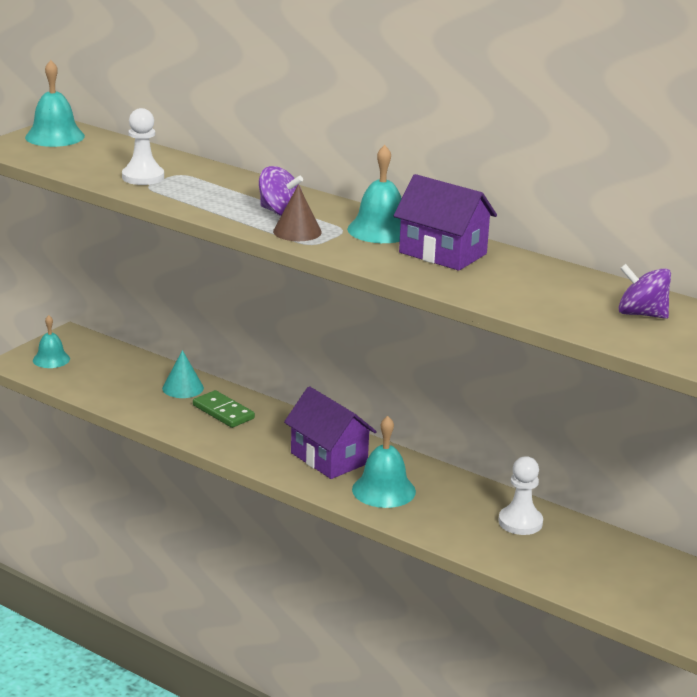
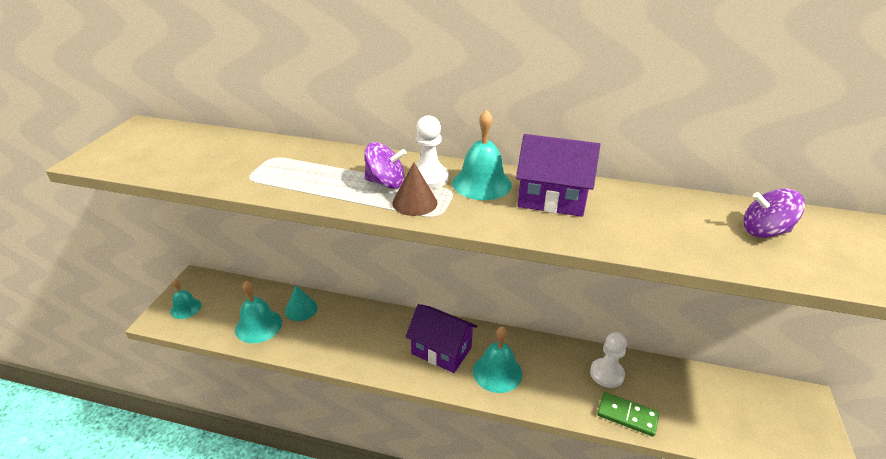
camera: 20 degrees left, 10 degrees up
turquoise bell [25,60,85,147] -> turquoise bell moved to [235,281,282,343]
white pawn [122,108,164,185] -> white pawn moved to [416,115,449,189]
green domino [193,390,255,428] -> green domino moved to [597,392,659,437]

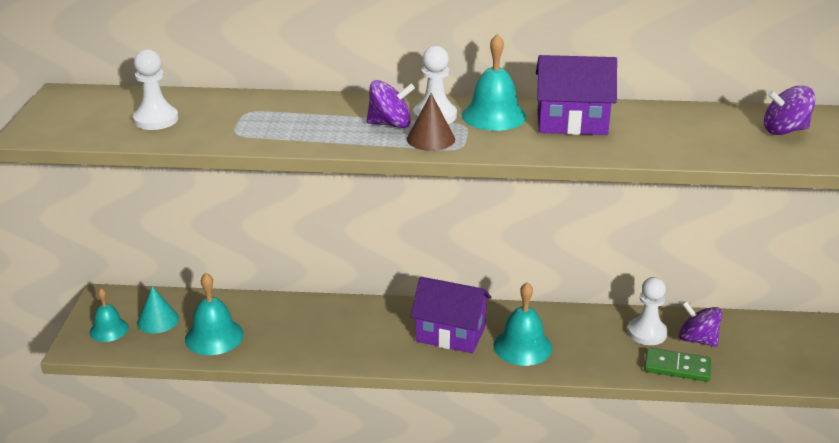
camera: 10 degrees left, 5 degrees down
turquoise cone [285,285,317,321] -> turquoise cone moved to [137,286,179,333]
none -> white pawn [133,49,178,130]
none -> purple spinning top [678,301,722,347]

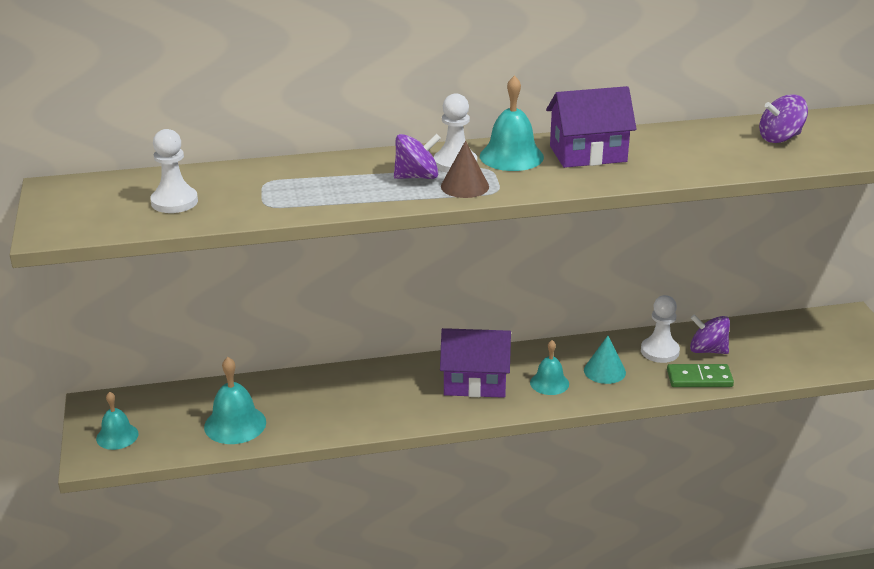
camera: 15 degrees left, 0 degrees up
turquoise cone [137,286,179,333] -> turquoise cone moved to [584,336,626,384]
turquoise bell [493,282,552,366] -> turquoise bell [530,340,569,395], size x0.66

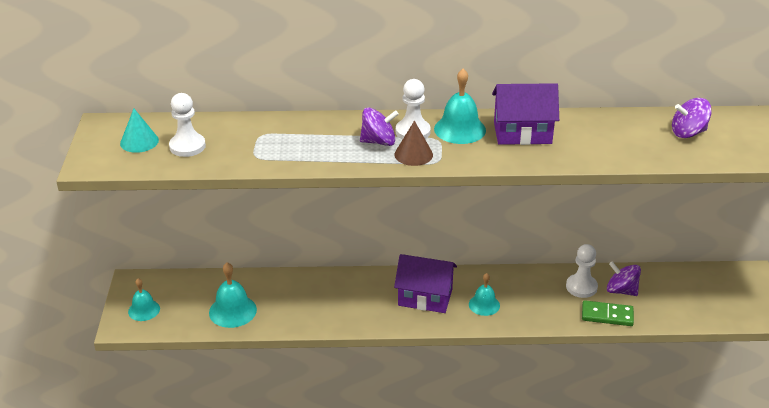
camera: 10 degrees right, 5 degrees up
turquoise cone [584,336,626,384] -> turquoise cone moved to [120,109,159,153]

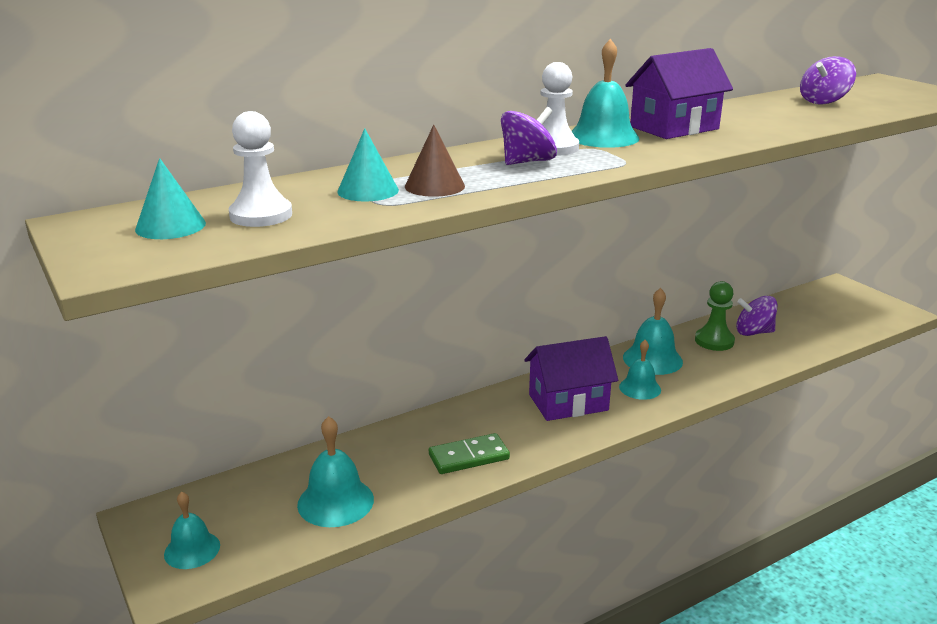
camera: 30 degrees left, 10 degrees down
brown cone [394,121,433,166] -> brown cone moved to [405,125,465,197]
white pawn [566,244,598,298] -> green pawn [695,281,735,351]
green domino [582,300,634,326] -> green domino moved to [429,433,510,474]
none -> turquoise cone [337,128,399,201]
none -> turquoise bell [623,288,683,375]

